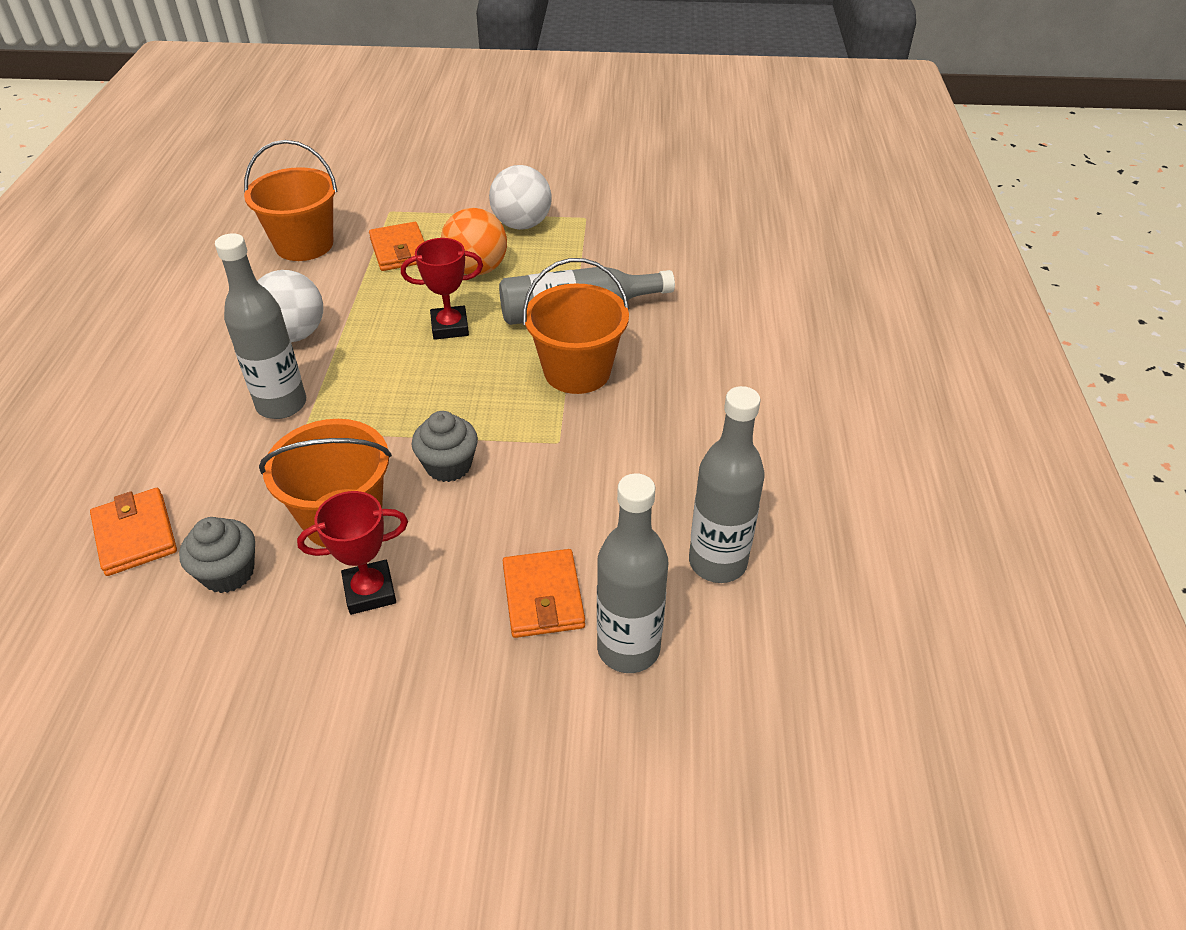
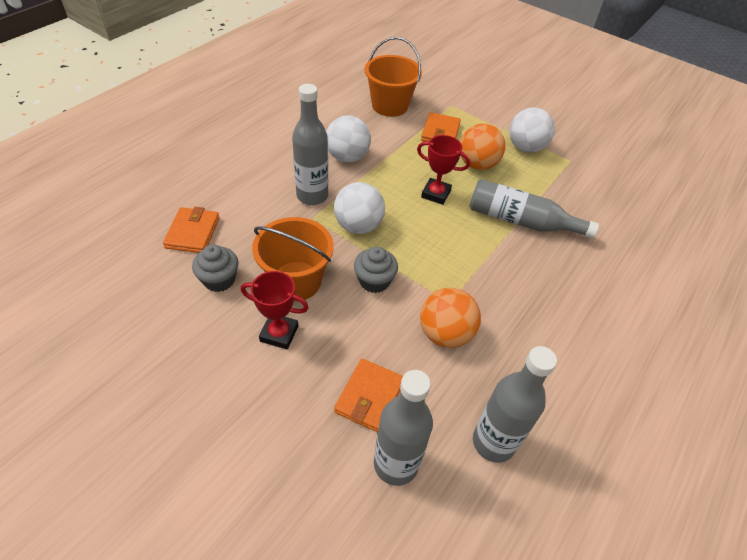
camera: 30 degrees right, 5 degrees up
orange bucket [523,258,629,394] -> none
none -> white ball [334,182,385,234]
none -> orange ball [420,288,481,348]

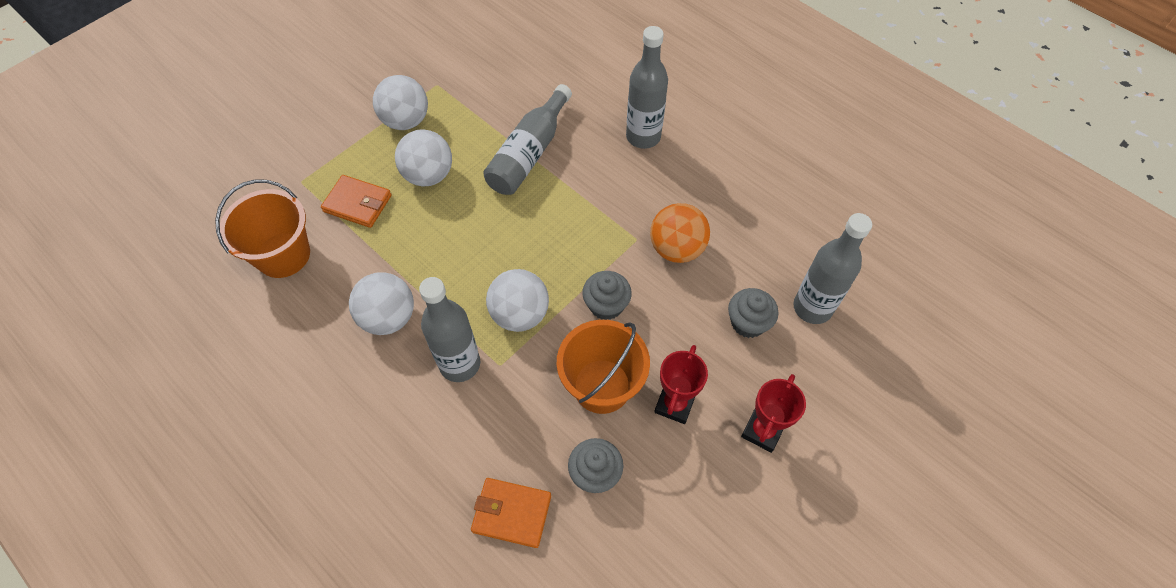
camera: 80 degrees left, 10 degrees up
orange wallet [334,359,403,432] -> grey cupcake [728,288,779,338]
red trophy [417,135,470,205] -> red trophy moved to [741,374,806,453]
orange ball [460,123,505,170] -> white ball [395,129,452,186]
grey bottle [473,346,557,463] -> grey bottle moved to [626,26,668,149]

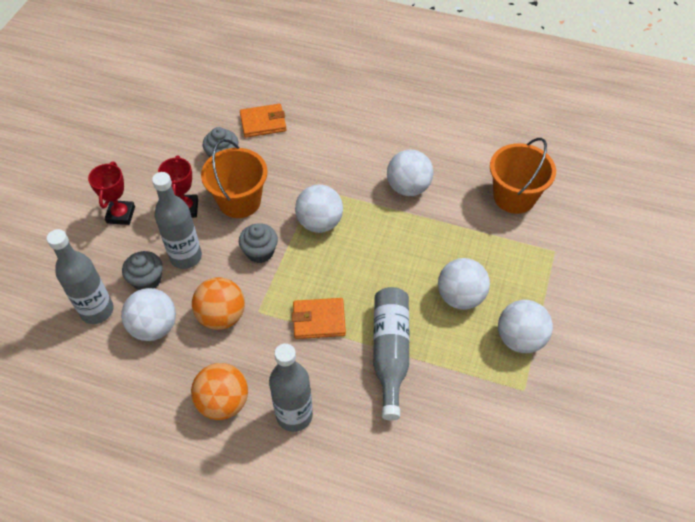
camera: 155 degrees right, 5 degrees down
orange wallet [321,175,392,228] -> orange wallet moved to [292,298,346,339]
grey bottle [419,277,480,382] -> grey bottle moved to [152,172,202,269]
none -> white ball [121,288,176,341]
none -> orange ball [191,363,248,420]

